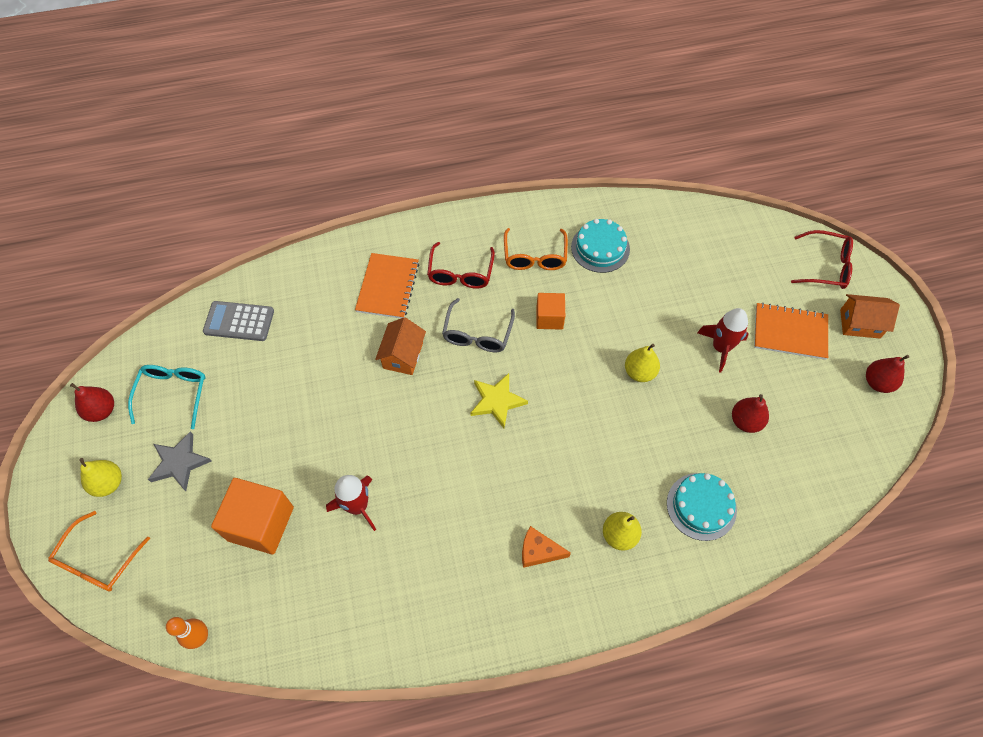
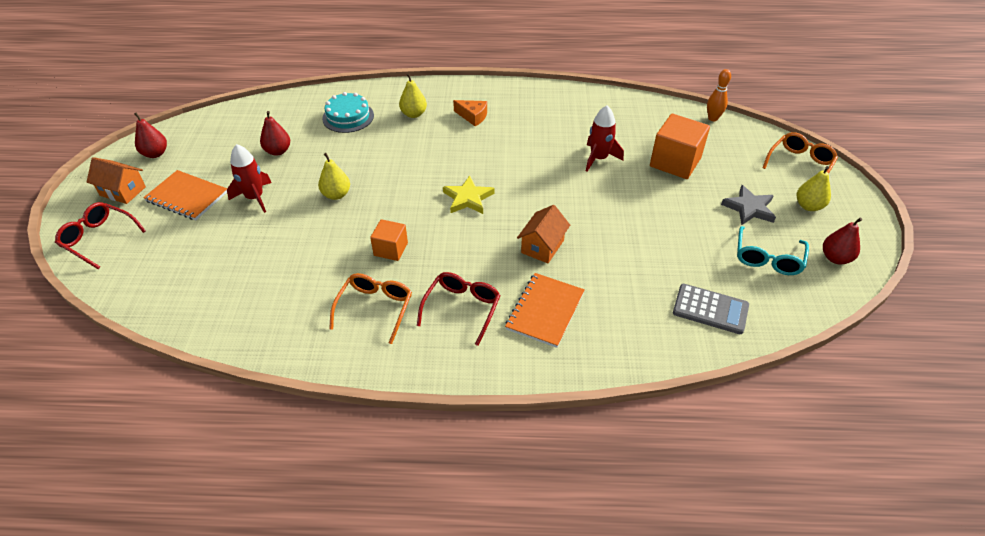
camera: 165 degrees left, 15 degrees down
grey glasses [442,298,515,352] -> none
turquoise cake [571,219,630,273] -> none

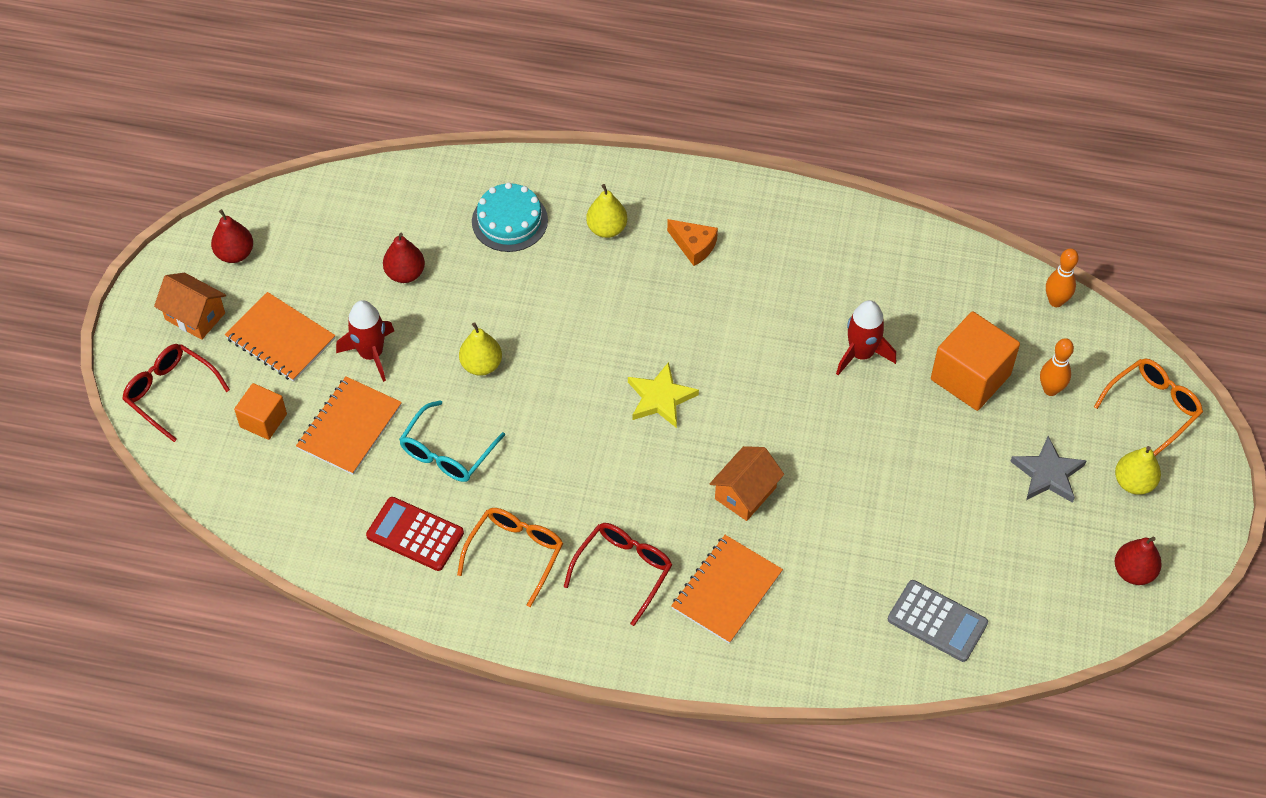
camera: 10 degrees right, 10 degrees up
orange cube [370,219,408,261] -> orange cube moved to [234,383,287,440]
turquoise glasses [737,226,809,275] -> turquoise glasses moved to [399,400,505,482]
none -> orange notebook [296,376,402,475]
none -> red calculator [366,497,464,571]
none -> orange bowling pin [1040,338,1074,396]

